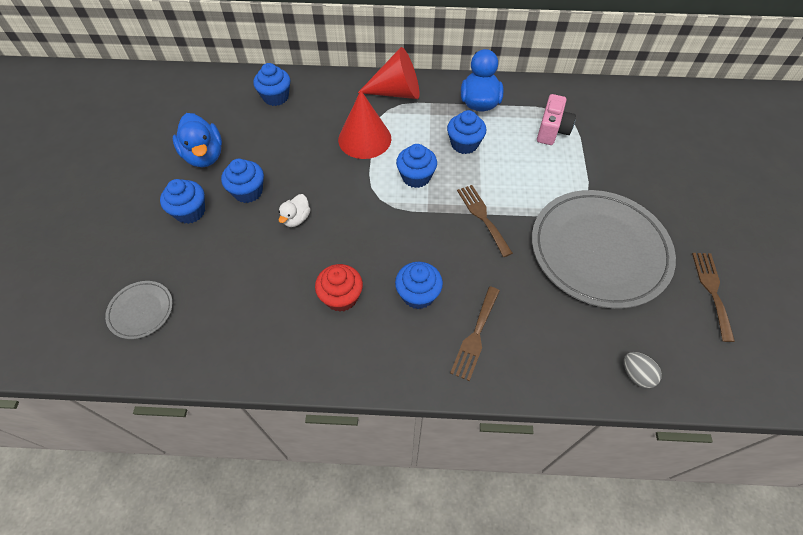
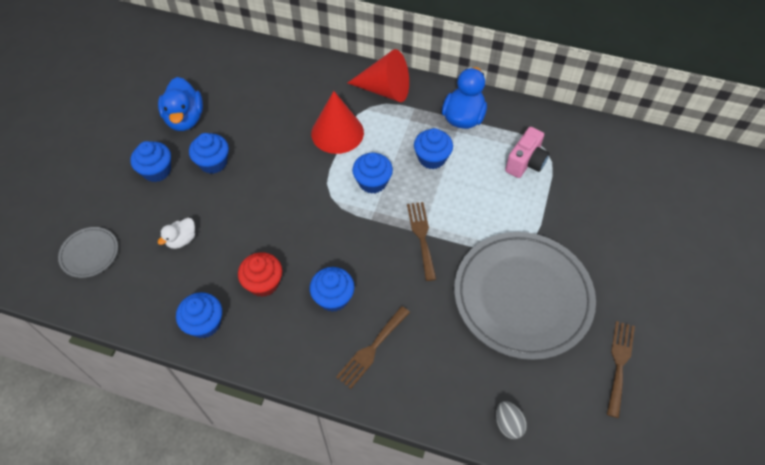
camera: 15 degrees right, 0 degrees up
blue cupcake [254,63,290,106] -> blue cupcake moved to [176,292,222,338]
white duck [278,194,311,227] -> white duck moved to [157,218,195,249]

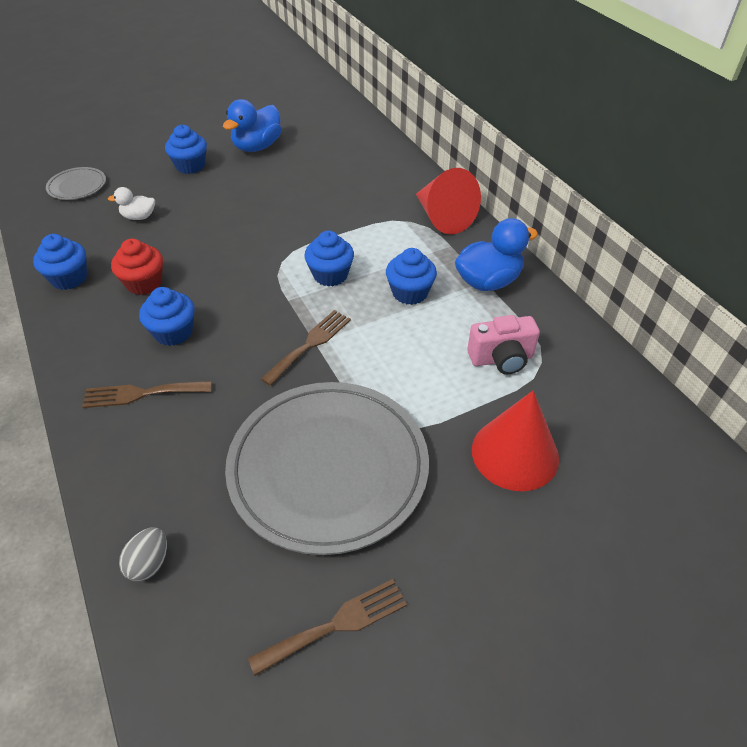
camera: 45 degrees right, 10 degrees down
blue cupcake [189,133,229,174] -> none
red cone [311,91,364,154] -> red cone moved to [472,390,559,491]

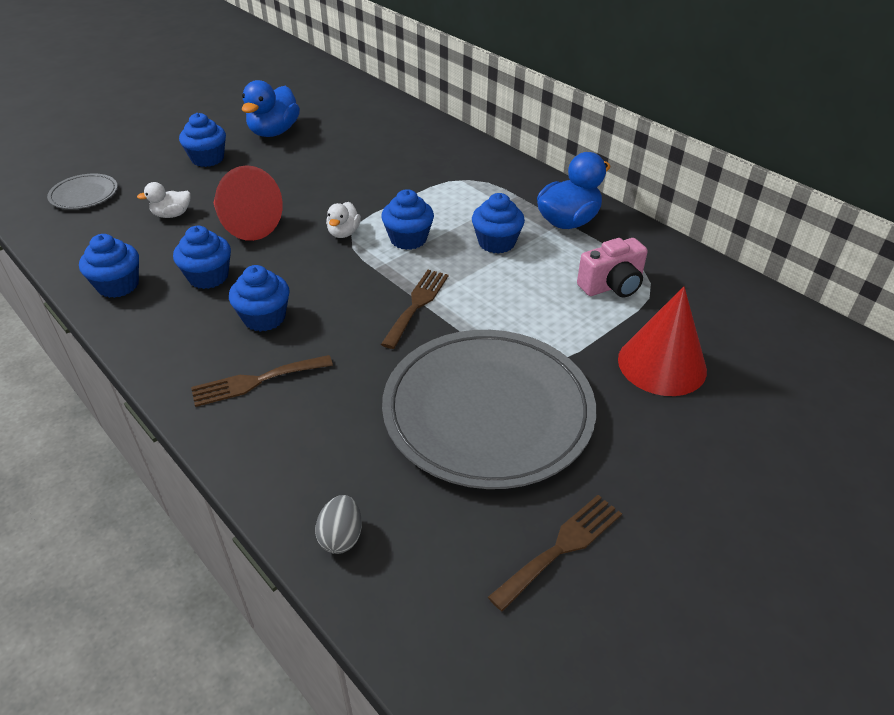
camera: 15 degrees left, 5 degrees down
red cupcake [111,238,163,295] -> blue cupcake [173,226,231,289]
red cone [416,168,481,234] -> red cone moved to [214,165,283,241]
none -> white duck [326,202,361,238]

